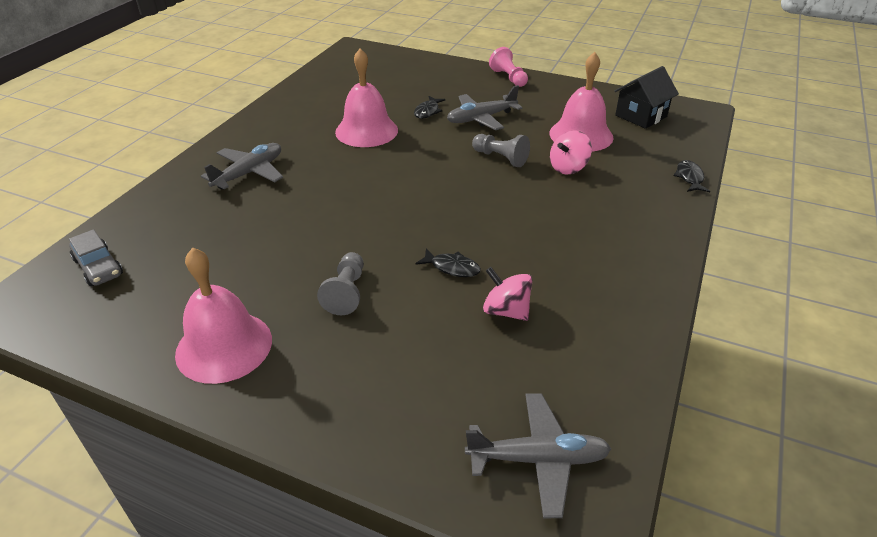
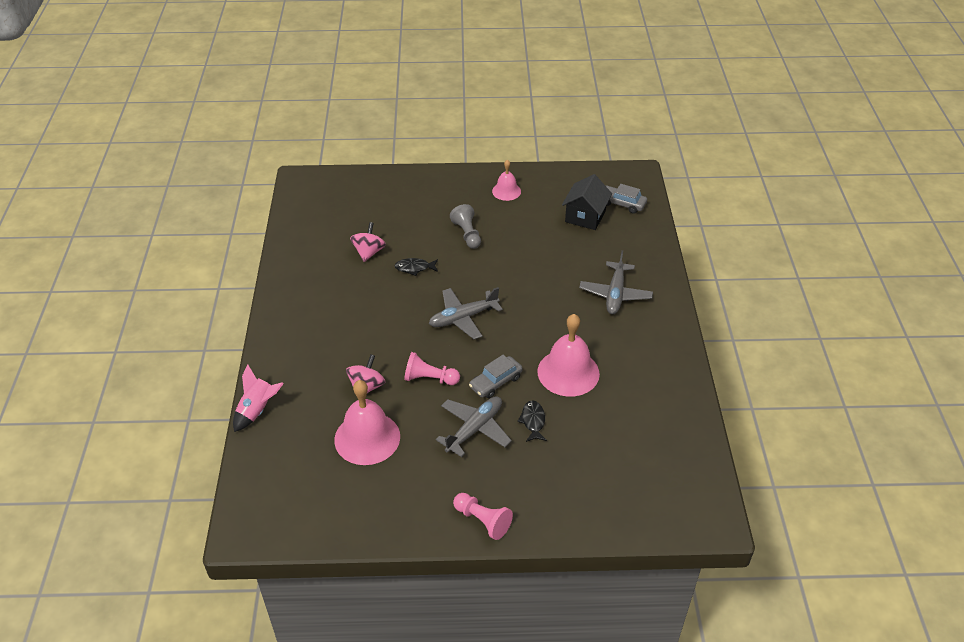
camera: 155 degrees right, 5 degrees up
pink bell [175,247,272,384] -> pink bell [492,160,521,201], size x0.56
grey plane [465,393,611,518] -> grey plane moved to [429,287,503,339]
grey pawn [472,134,530,167] -> pink pawn [404,352,460,385]
pink spinning top [483,267,533,321] -> pink spinning top turned 90 degrees counterclockwise [350,222,386,262]
black house [614,66,679,129] -> black house moved to [562,174,612,230]
black fish [674,160,710,192] -> pink rocket [233,364,284,432]
none -> grey car [469,355,523,398]

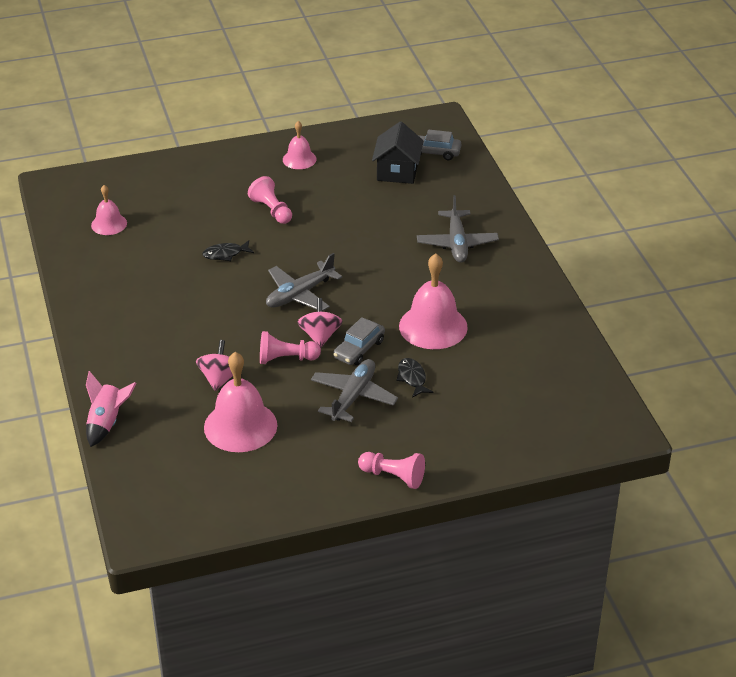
camera: 15 degrees left, 5 degrees down
pink spinning top [350,222,386,262] -> pink spinning top moved to [297,298,343,348]
grey pawn [450,204,481,249] -> pink pawn [248,176,292,224]
none -> pink bell [91,185,127,235]

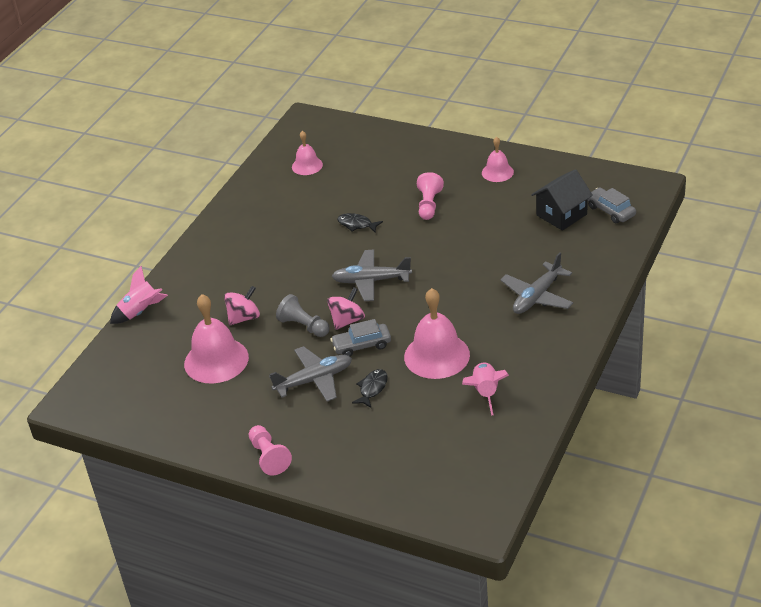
camera: 45 degrees right, 0 degrees up
pink pawn [260,331,321,364] -> grey pawn [276,294,330,337]
none -> pink rocket [462,362,509,416]

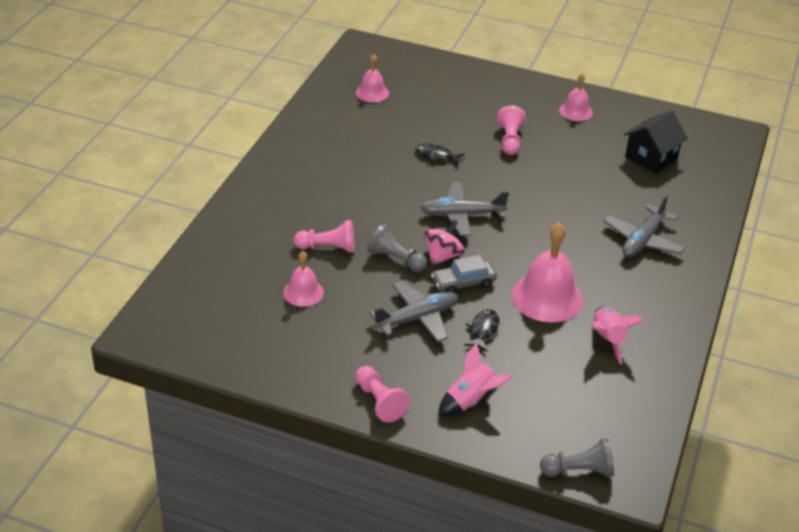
camera: 10 degrees left, 0 degrees up
pink rocket [110,266,168,324] -> pink rocket moved to [438,343,512,416]
pink bell [184,294,249,383] -> pink bell [283,251,324,307], size x0.56
pink spinning top [224,286,260,325] -> pink pawn [294,220,354,253]
grey car [588,188,636,223] -> none
none -> grey pawn [540,438,614,477]

